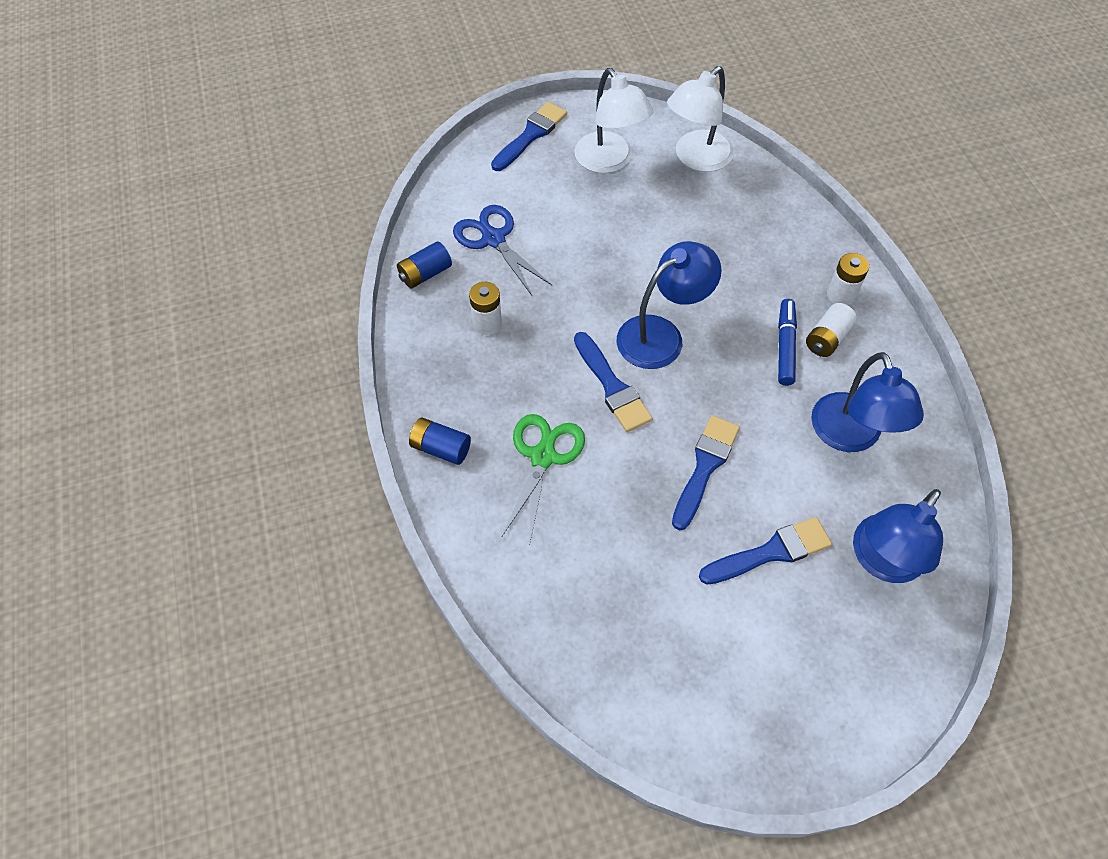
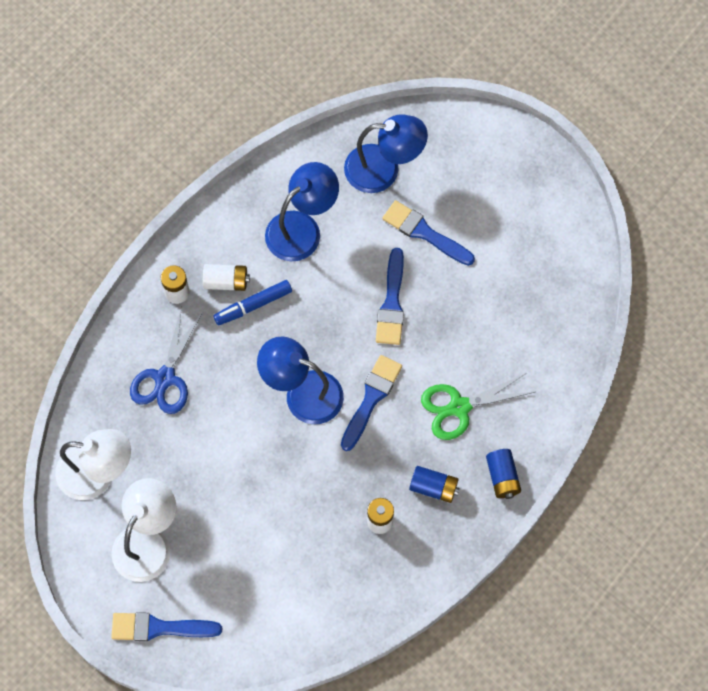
camera: 125 degrees left, 10 degrees up
blue battery [397,241,452,288] -> blue battery moved to [409,466,459,503]
blue scissors [453,205,552,296] -> blue scissors moved to [130,307,202,414]
blue brush [672,415,740,530] -> blue brush turned 75 degrees counterclockwise [376,248,404,345]

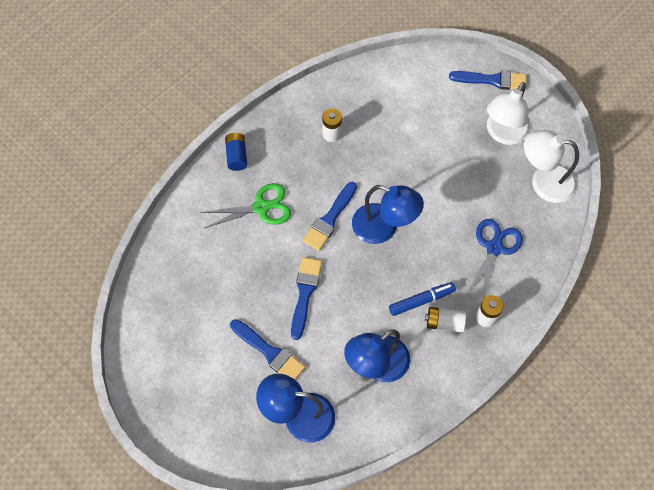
camera: 175 degrees left, 5 degrees down
blue battery [409,466,459,503] -> none

